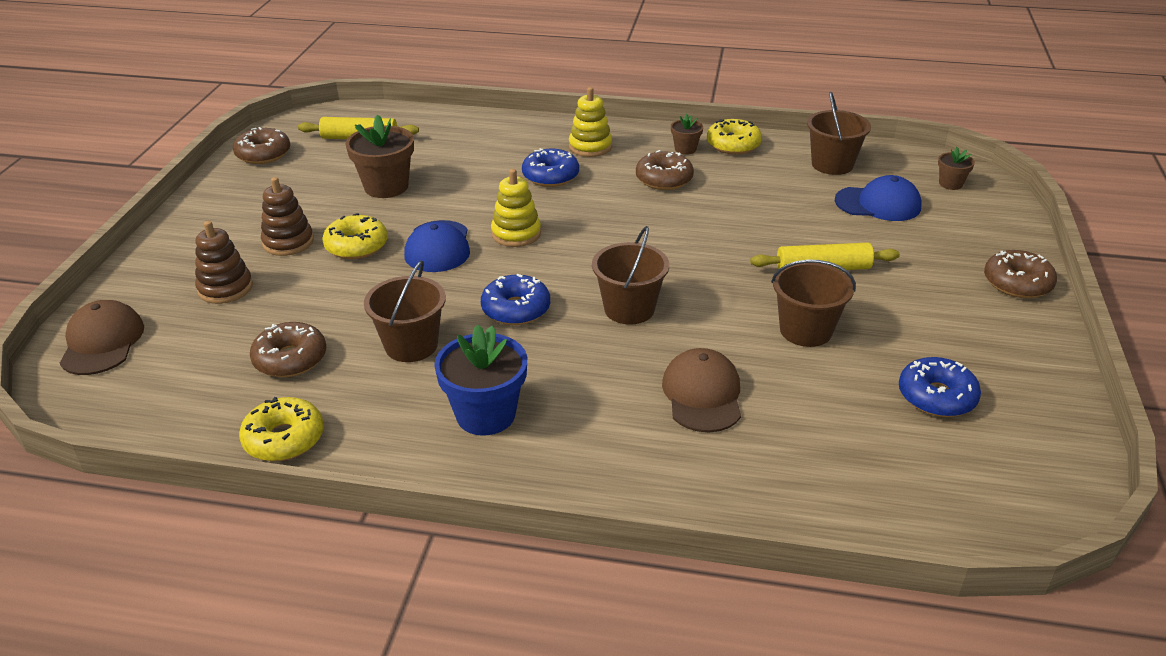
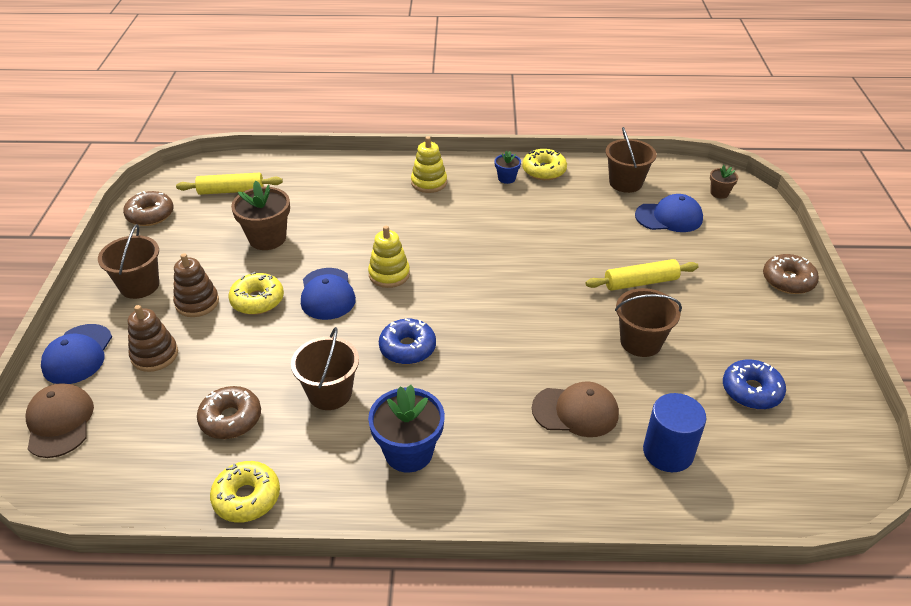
camera: 10 degrees left, 5 degrees up
blue donut [522,148,579,187] -> none
brown bucket [592,226,669,325] -> brown bucket moved to [98,224,159,299]
brown donut [636,150,694,190] -> none
brown cap [662,348,741,432] -> brown cap turned 105 degrees clockwise [532,381,619,437]
brown flower pot [671,114,703,155] -> blue flower pot [494,151,521,184]
none -> blue cap [41,324,112,384]
none -> blue cylinder [643,393,706,472]

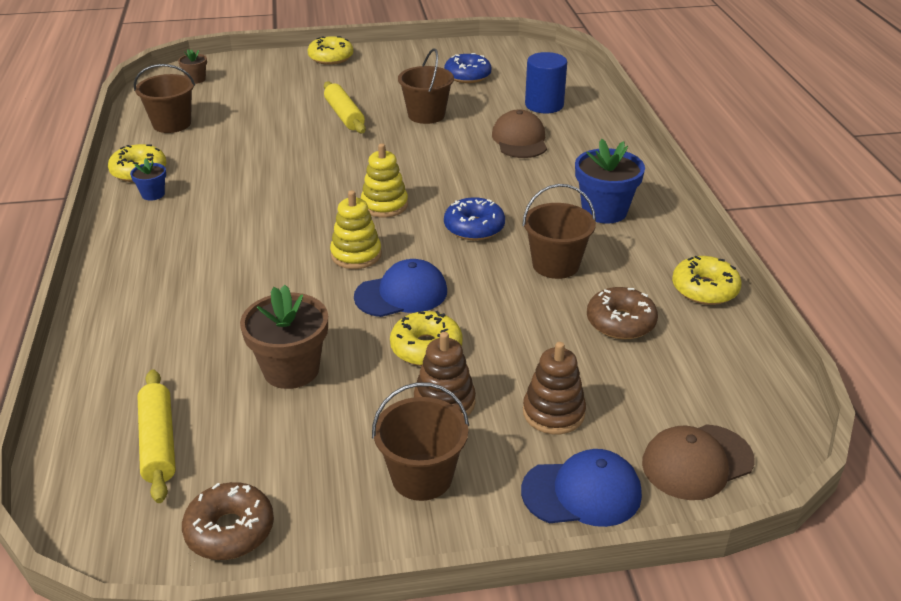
camera: 100 degrees left, 5 degrees down
yellow stacking toy [411,136,447,193] -> yellow stacking toy moved to [361,143,408,218]
blue cap [635,194,703,232] -> none
brown donut [763,254,819,294] -> yellow donut [307,36,353,65]

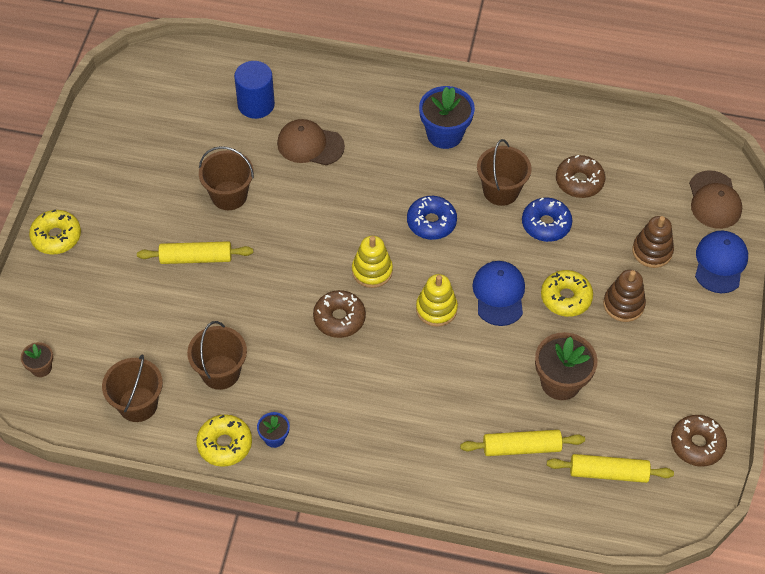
camera: 70 degrees left, 20 degrees up
brown bucket [372,382,469,501] -> brown bucket moved to [187,321,247,390]
blue donut [444,53,491,83] -> blue donut moved to [522,197,572,242]
yellow donut [672,256,742,305] -> none
none -> brown donut [313,290,366,338]
none -> yellow rolling pin [460,430,585,456]

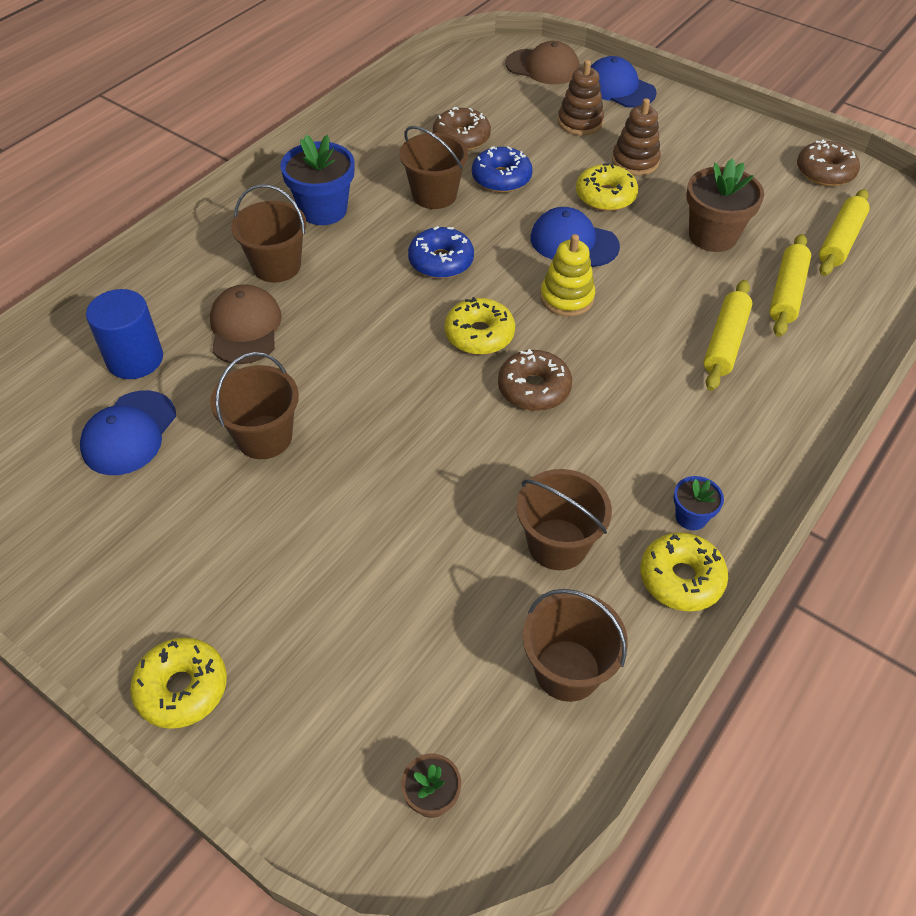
camera: 65 degrees left, 5 degrees down
yellow rolling pin [137,241,253,264] -> yellow rolling pin moved to [704,280,752,391]
brown cap [277,119,345,165] -> brown cap turned 135 degrees clockwise [210,284,282,364]
yellow stacking toy [352,236,393,288] -> yellow donut [445,297,515,355]
none -> blue cap [80,390,176,475]
none -> brown bucket [231,184,307,282]

